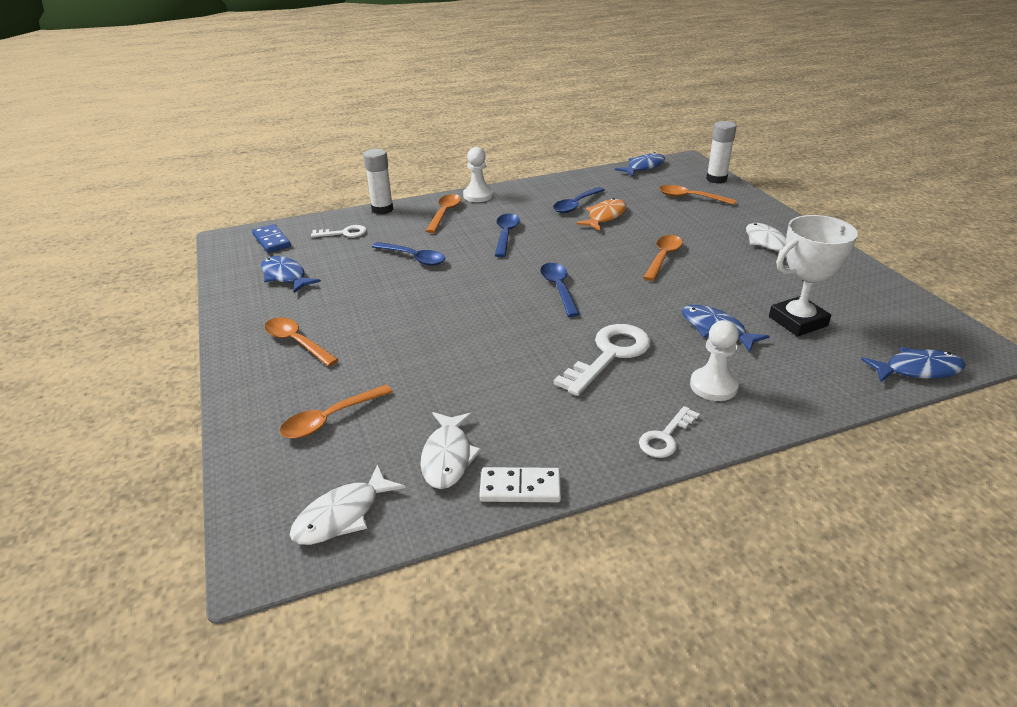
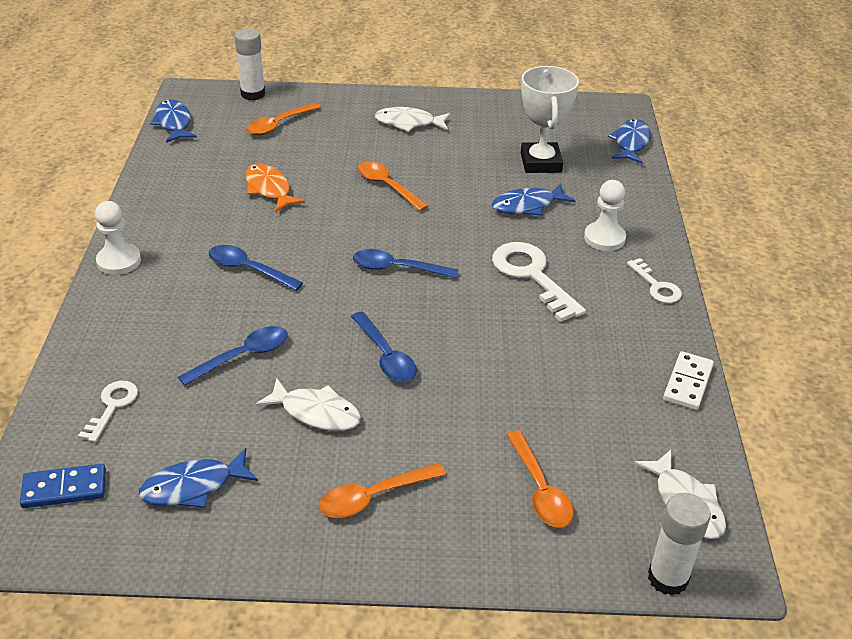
camera: 70 degrees left, 5 degrees up
white glue stick [363,149,393,214] -> white glue stick moved to [648,493,711,596]
white fish [421,412,482,489] -> white fish moved to [256,378,361,431]
orange spoon [426,194,461,233] -> none
blue spoon [553,187,605,213] -> blue spoon moved to [351,312,417,382]

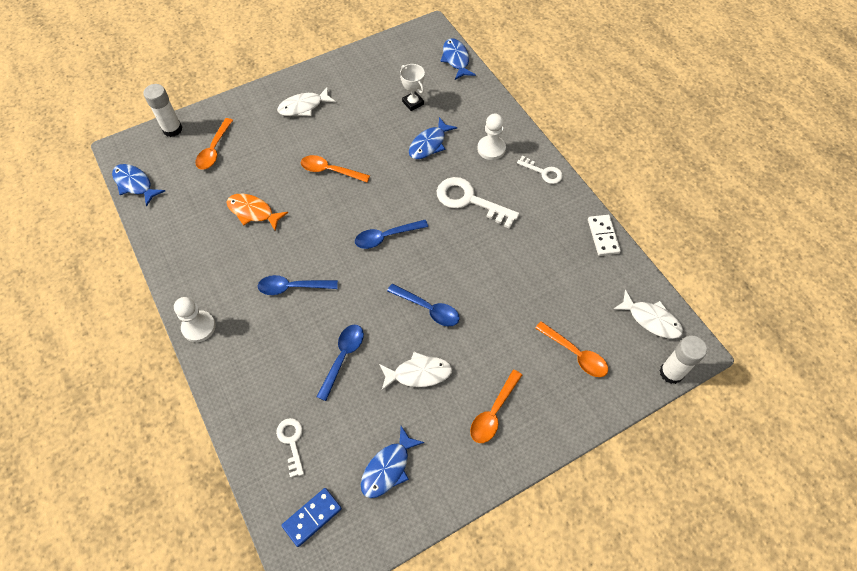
camera: 30 degrees left, 20 degrees up
white trophy [521,66,579,173] -> white trophy [400,64,425,111], size x0.60

